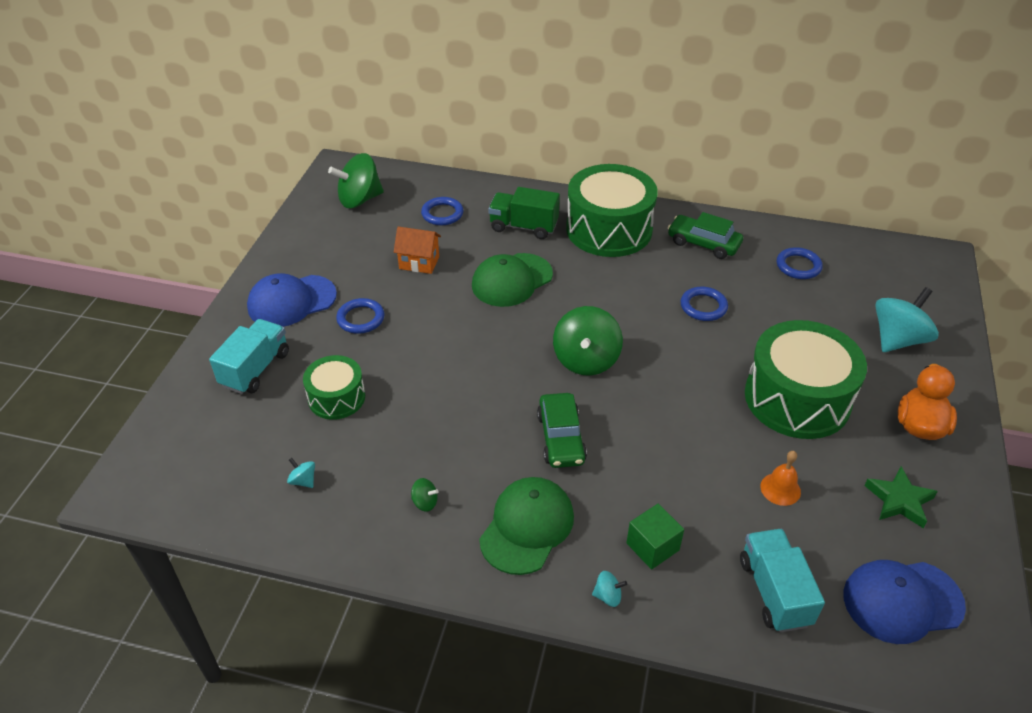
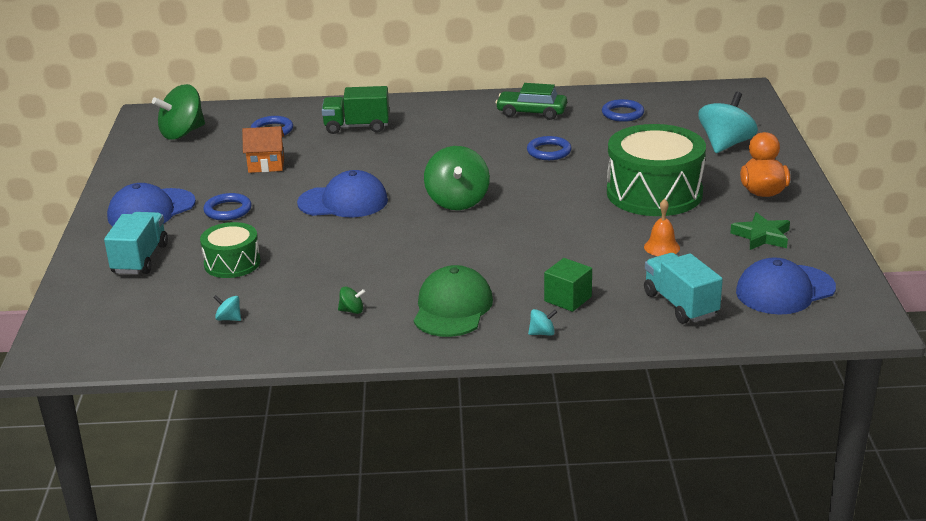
camera: 15 degrees left, 15 degrees down
green cap [472,253,553,307] -> none
green car [537,393,587,468] -> none
green drum [566,164,658,257] -> none
none -> blue cap [297,170,388,217]

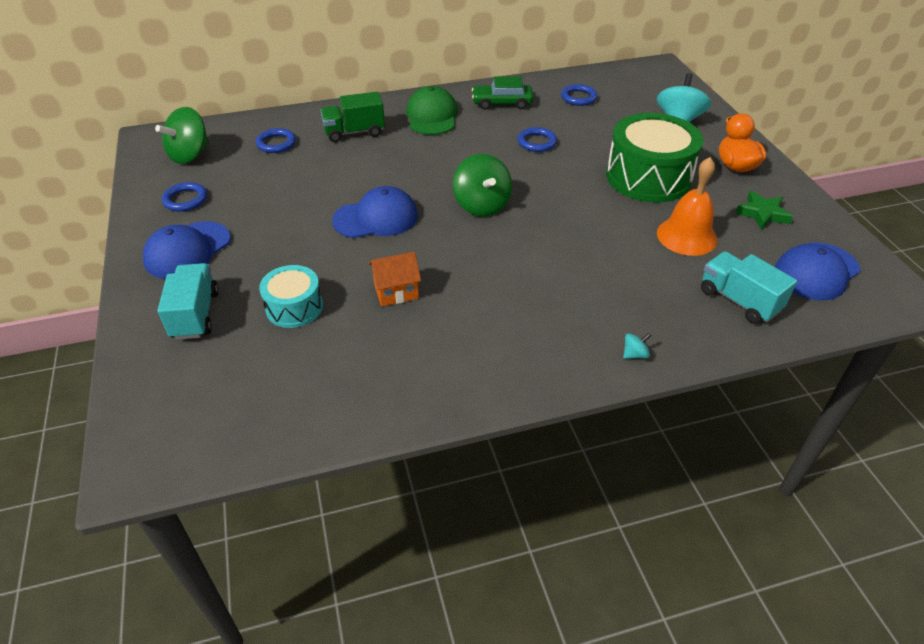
camera: 15 degrees left, 15 degrees up
green drum [200,222,260,278] -> turquoise drum [259,265,323,328]
blue ring [203,193,252,221] -> blue ring moved to [162,182,207,212]
turquoise spinning top [213,295,241,321] -> none
orange house [242,126,284,173] -> orange house moved to [369,252,421,306]
green spinning top [338,287,365,314] -> none
green cap [414,265,493,337] -> green cap moved to [406,86,458,135]
green cube [544,258,592,312] -> none
orange bell [644,199,680,256] -> orange bell [657,157,718,256], size x1.83

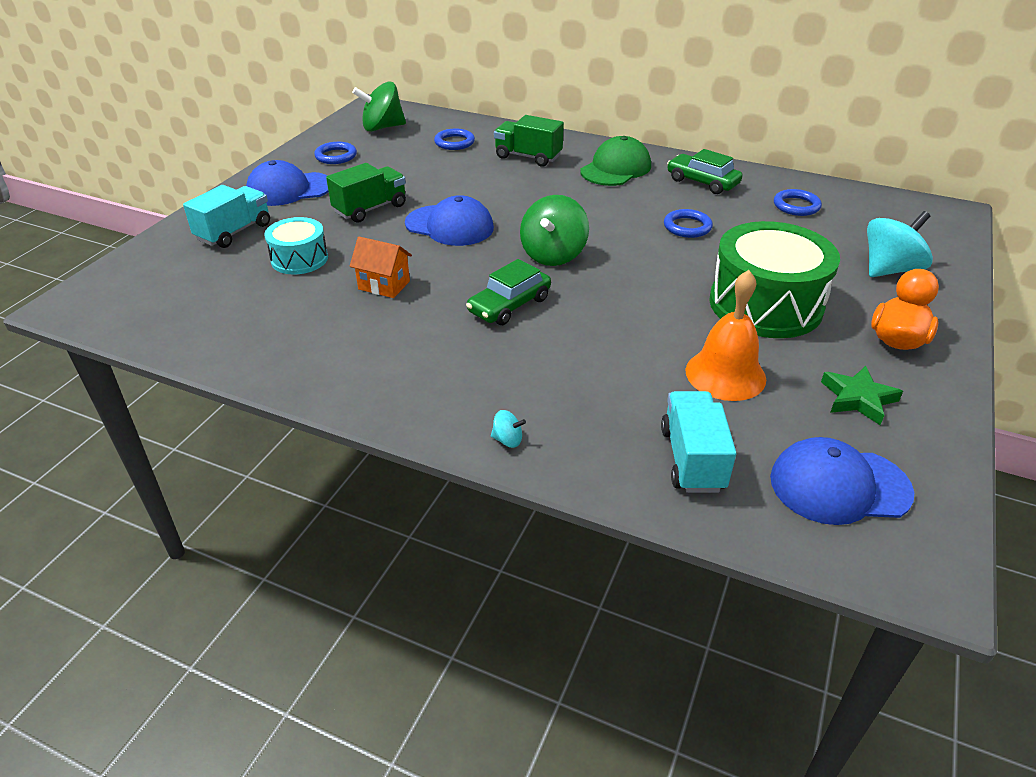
camera: 40 degrees right, 5 degrees down
none -> green truck [326,163,406,223]
none -> green car [466,259,551,325]

